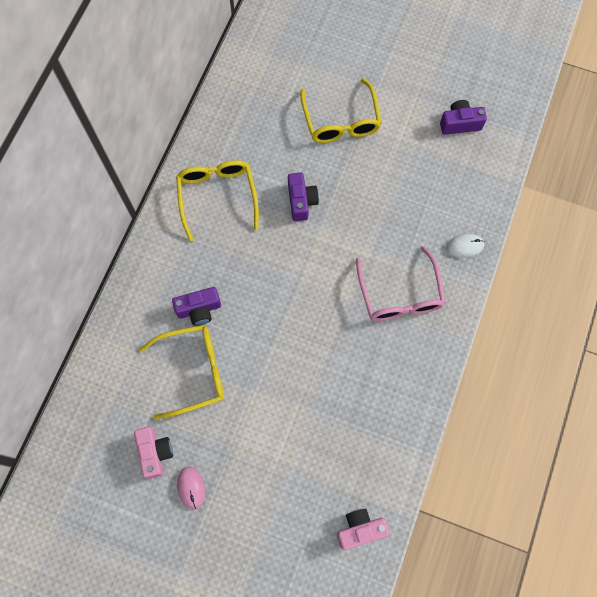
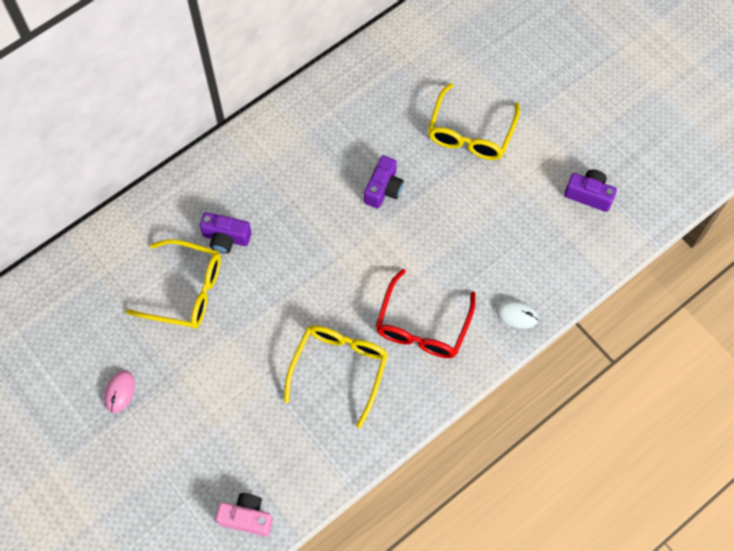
camera: 30 degrees right, 5 degrees down
pink camera [134,427,173,479] -> none
yellow glasses [176,160,259,241] -> yellow glasses moved to [284,325,388,428]
pink glasses [356,246,446,321] -> red glasses [376,269,476,358]

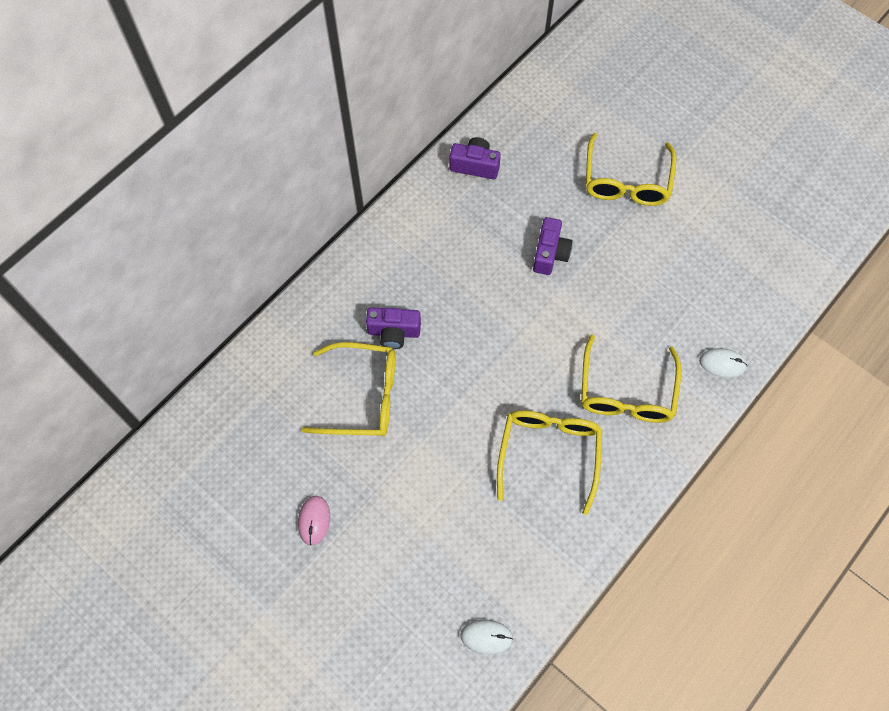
camera: 10 degrees left, 0 degrees up
pink camera [216,493,273,537] -> white mouse [460,620,513,654]
red glasses [376,269,476,358] -> yellow glasses [581,334,681,423]
purple camera [564,169,617,212] -> purple camera moved to [449,137,501,179]

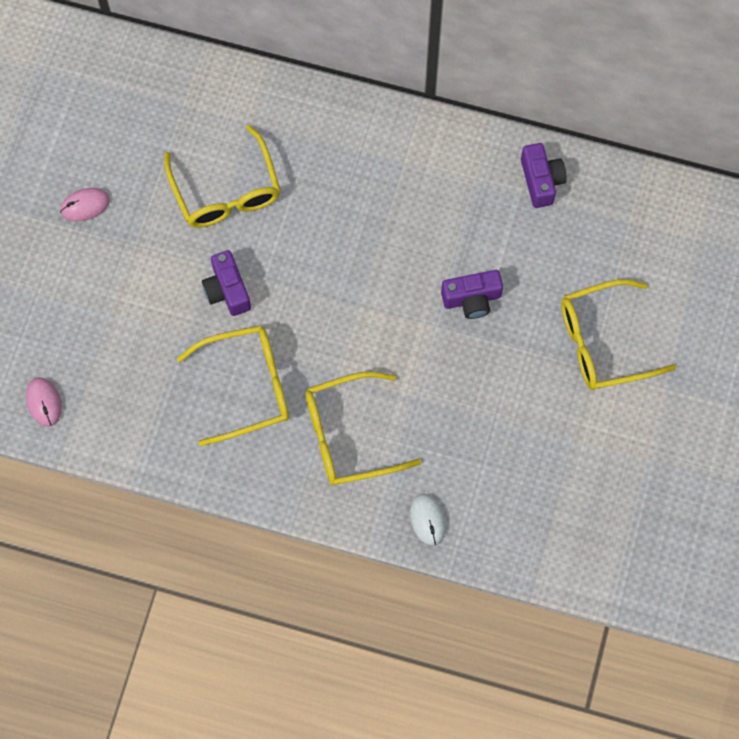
camera: 65 degrees right, 5 degrees up
purple camera [366,307,421,349] -> purple camera moved to [202,250,251,316]
white mouse [460,620,513,654] -> pink mouse [26,377,62,427]

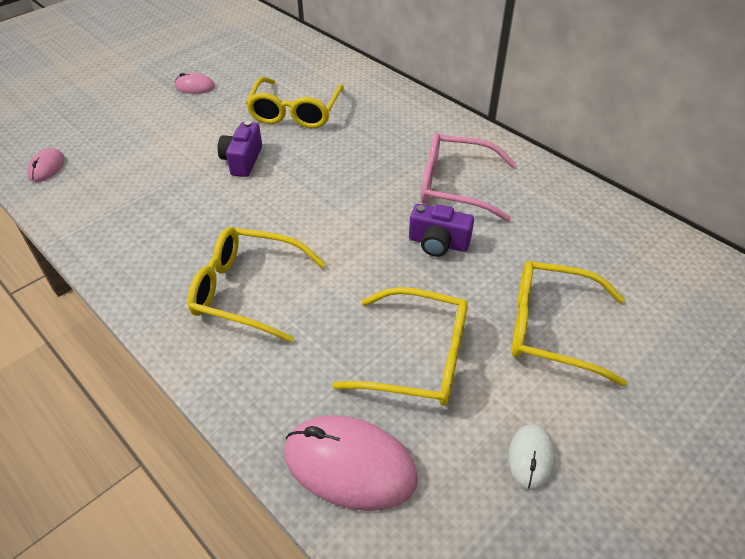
camera: 30 degrees right, 25 degrees down
yellow glasses [177,325,289,446] -> yellow glasses moved to [332,287,468,406]
white mouse [410,494,446,546] -> white mouse moved to [508,424,555,490]
purple camera [521,143,567,208] -> none
none -> pink mouse [284,415,418,511]
none -> pink glasses [421,133,516,222]

